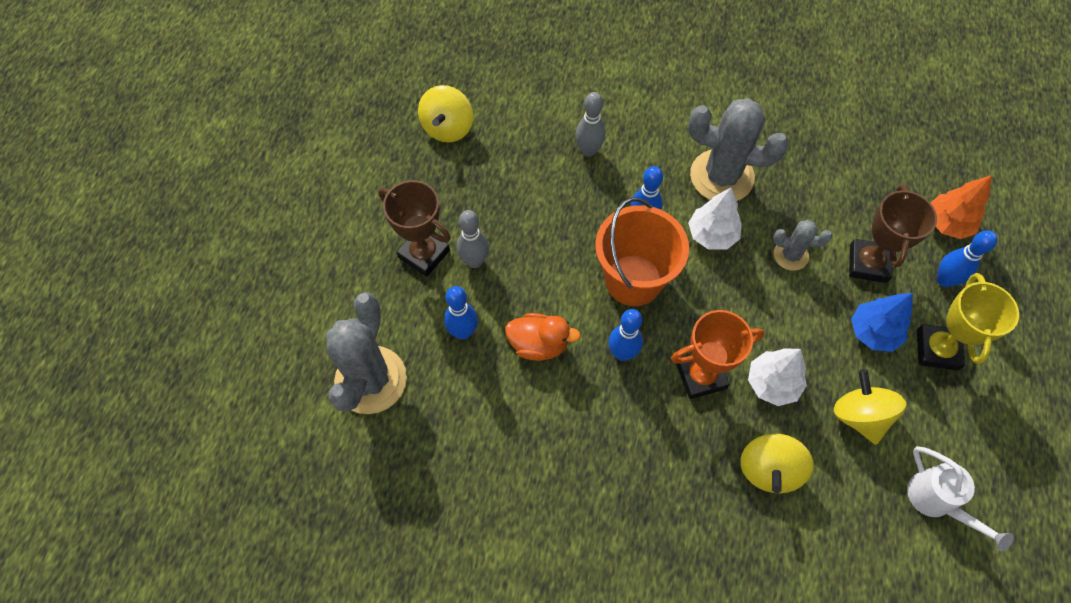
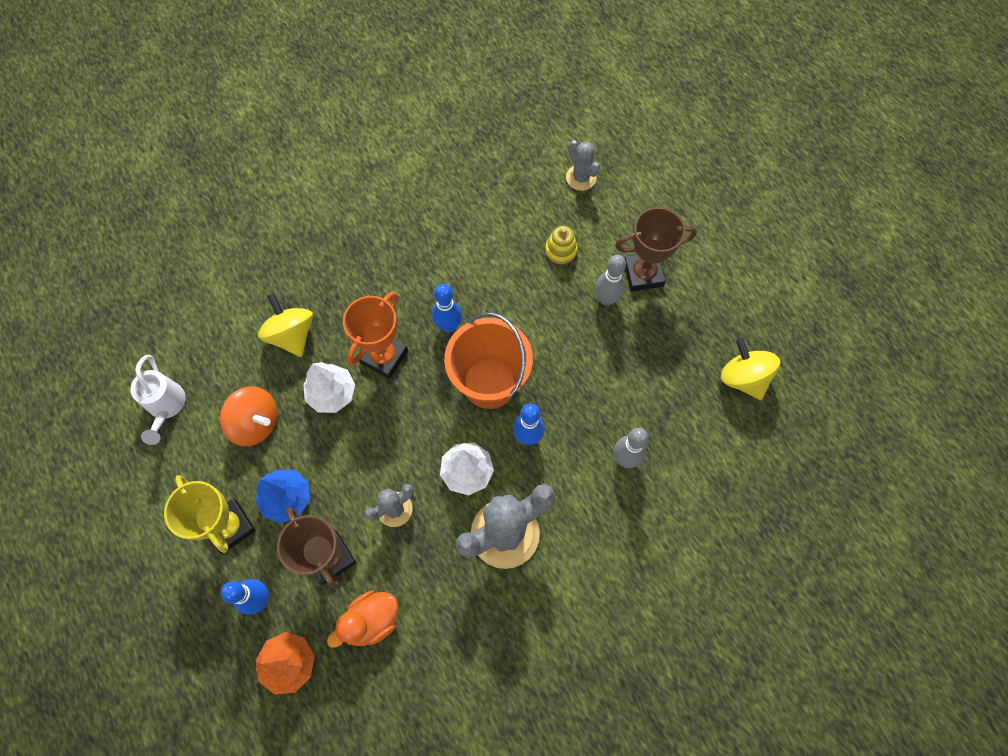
camera: 135 degrees right, 5 degrees up
grey cactus [326,292,407,414] -> grey cactus [566,140,601,191], size x0.52
blue bowling pin [444,286,478,339] -> yellow stacking toy [545,226,578,264]
orange duck [505,313,581,361] -> orange duck moved to [327,590,399,648]
yellow spinning top [834,369,906,445] -> orange spinning top [220,386,277,446]
white watering can [907,446,1014,551] -> white watering can turned 120 degrees counterclockwise [130,355,186,445]

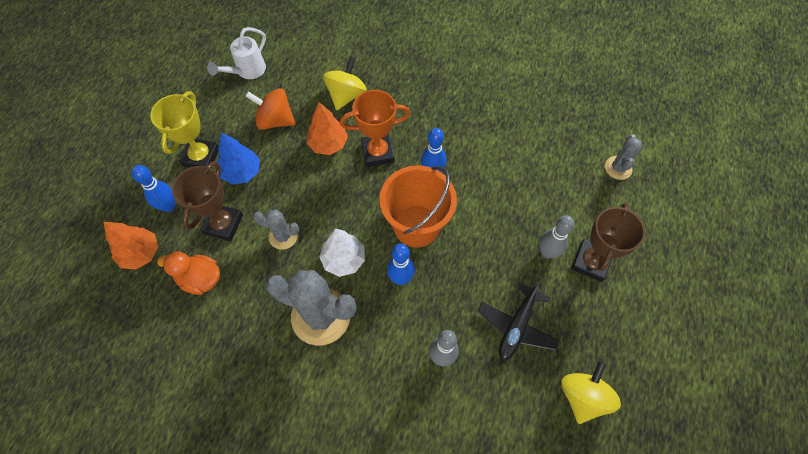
camera: 50 degrees right, 5 degrees down
orange spinning top [220,386,277,446] -> orange spinning top turned 120 degrees clockwise [245,88,296,130]
white tree [303,362,355,413] -> orange tree [307,102,348,155]
yellow stacking toy [545,226,578,264] -> none
brown trophy [615,207,697,292] -> brown trophy turned 75 degrees clockwise [571,203,645,282]
none -> black plane [478,281,559,360]

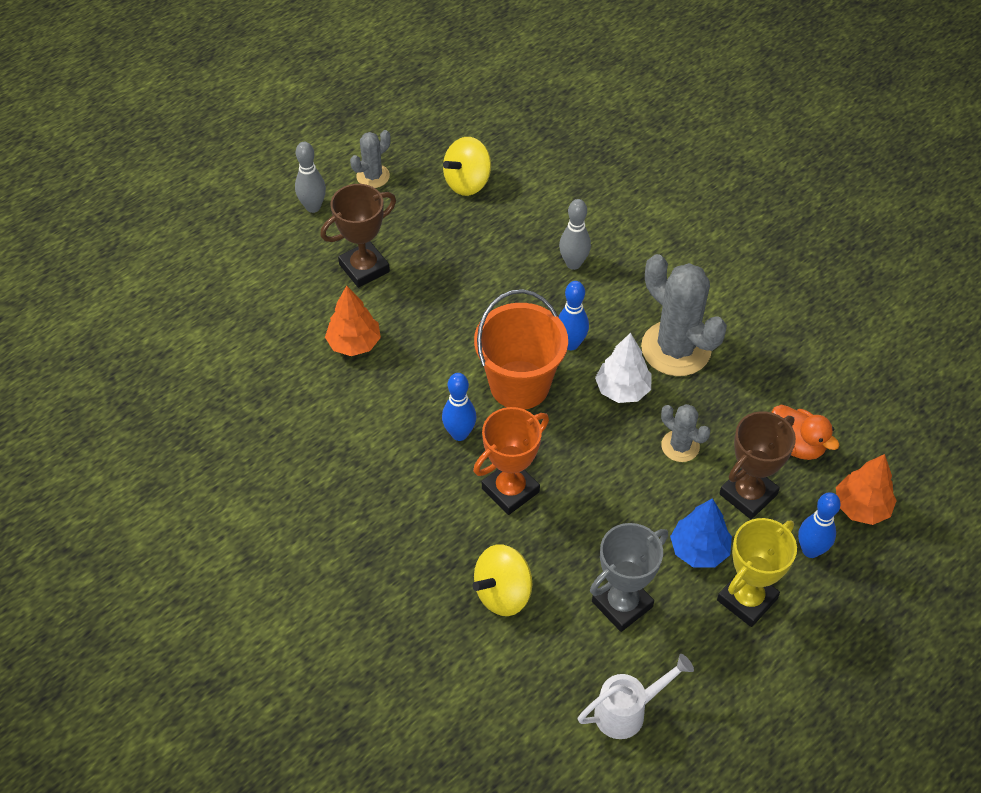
camera: 150 degrees left, 10 degrees down
orange spinning top [245,88,296,130] -> grey trophy [590,523,668,632]
orange tree [307,102,348,155] -> orange tree moved to [325,285,381,356]
orange trophy [340,90,410,167] -> orange trophy turned 60 degrees counterclockwise [473,407,549,515]
black plane [478,281,559,360] -> none
grey bowling pin [539,215,575,259] -> grey bowling pin moved to [295,142,326,213]
grey cactus [605,135,643,180] -> grey cactus moved to [350,130,391,188]

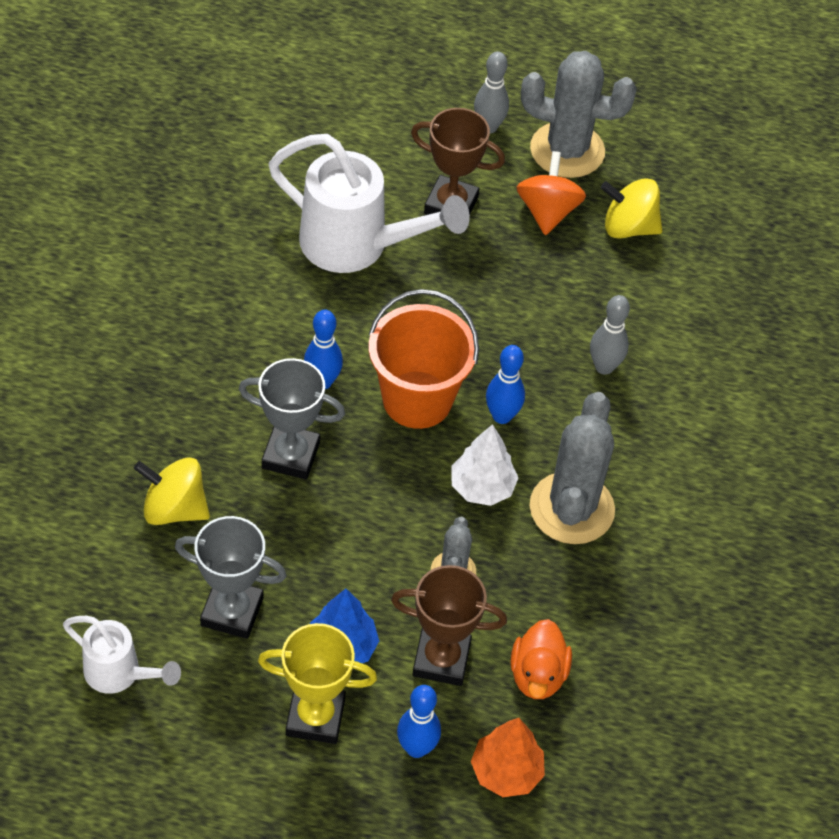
camera: 50 degrees right, 0 degrees up
orange tree [325,285,381,356] -> white watering can [268,134,470,273]
grey cactus [350,130,391,188] -> grey cactus [521,51,637,178], size x1.91
orange trophy [473,407,549,515] -> grey trophy [239,358,345,480]
none -> orange spinning top [516,151,586,235]

